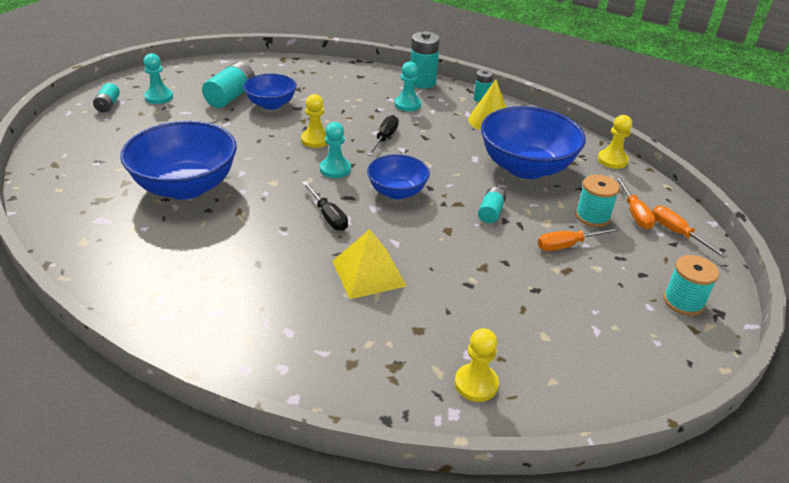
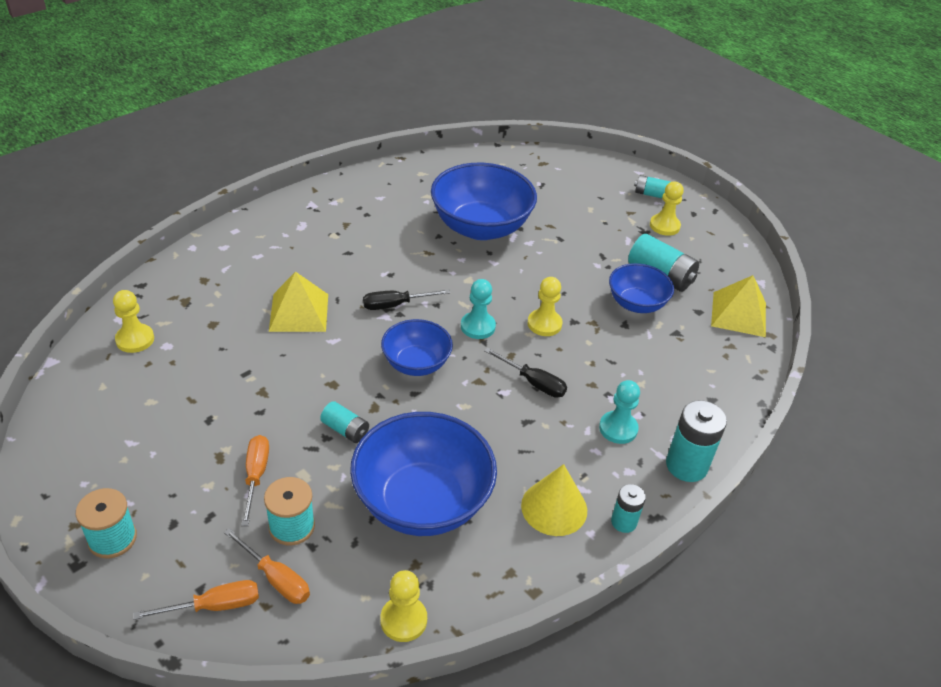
camera: 105 degrees right, 5 degrees up
turquoise pawn [143,53,173,104] -> yellow pawn [650,181,684,236]
orange screwdriver [615,176,656,229] -> orange screwdriver turned 150 degrees counterclockwise [224,528,310,604]
none -> yellow pyramid [711,275,766,337]

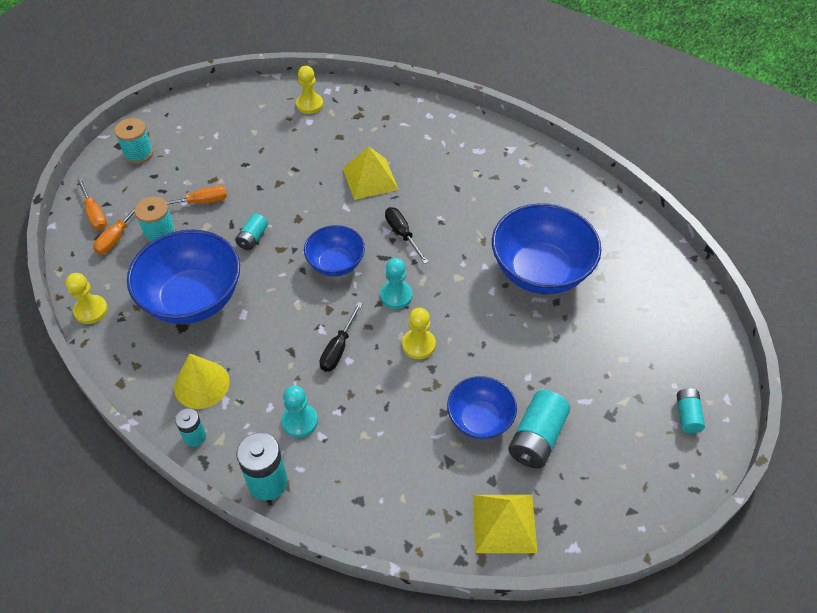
camera: 80 degrees right, 10 degrees up
yellow pawn [650,181,684,236] -> none

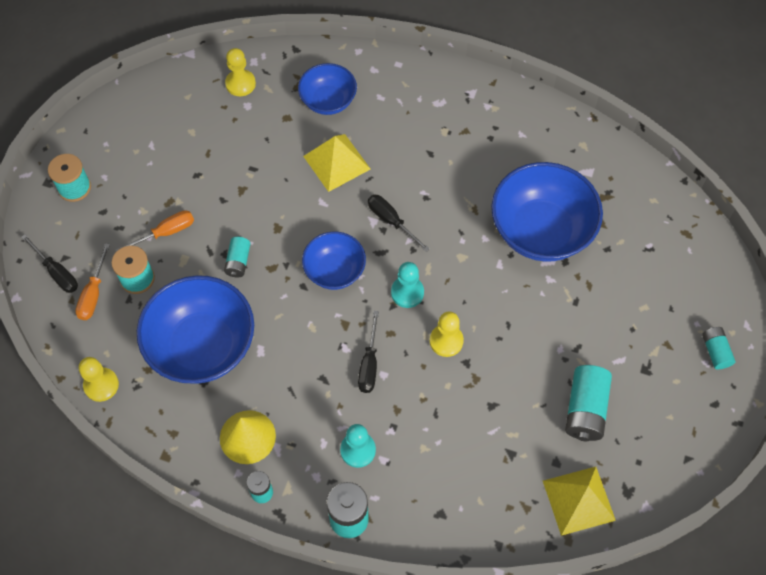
camera: 15 degrees left, 10 degrees up
orange screwdriver [76,177,107,230] -> black screwdriver [21,234,78,293]
blue bowl [447,376,517,439] -> blue bowl moved to [298,63,357,115]

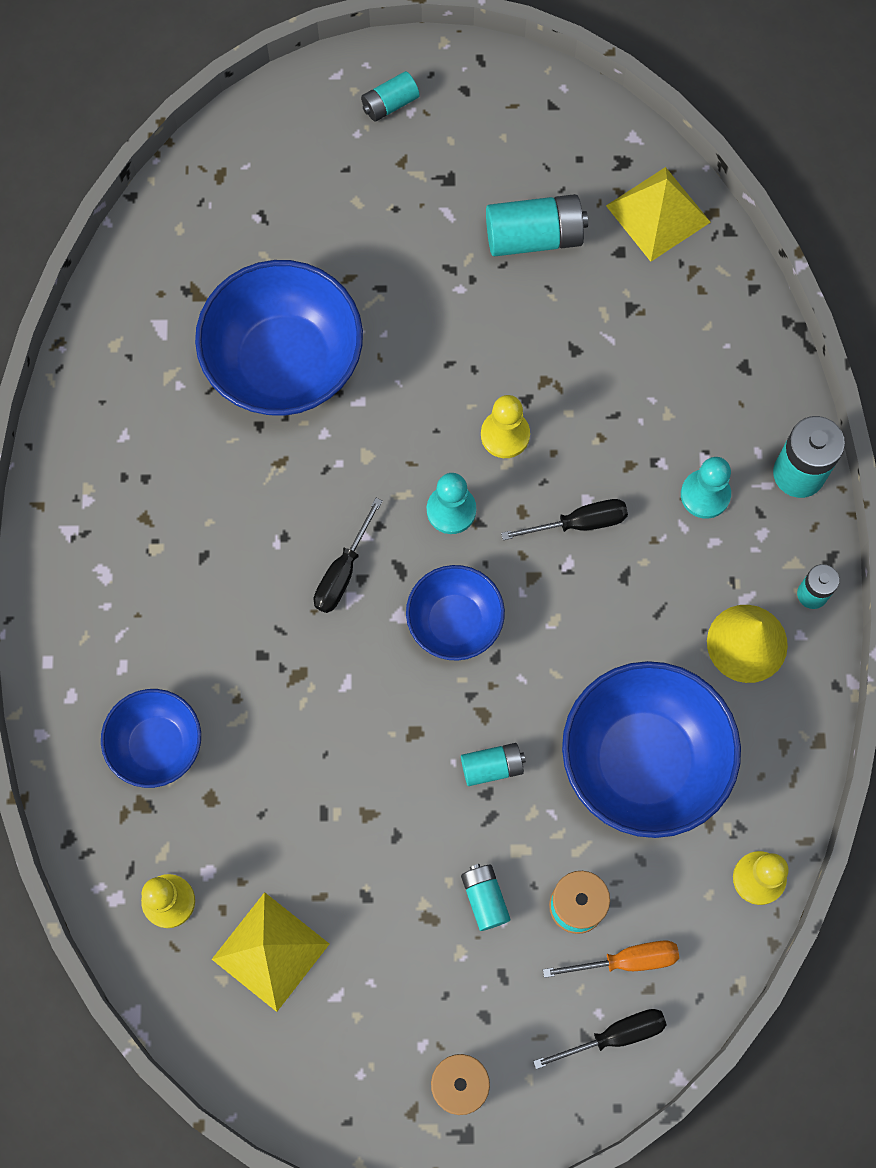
camera: 110 degrees left, 10 degrees up
black screwdriver [21,234,78,293] -> black screwdriver turned 45 degrees clockwise [533,1009,666,1069]
orange screwdriver [116,210,194,252] -> turquoise battery [461,864,510,931]
yellow pyramid [303,134,370,192] -> yellow pyramid moved to [212,892,329,1012]

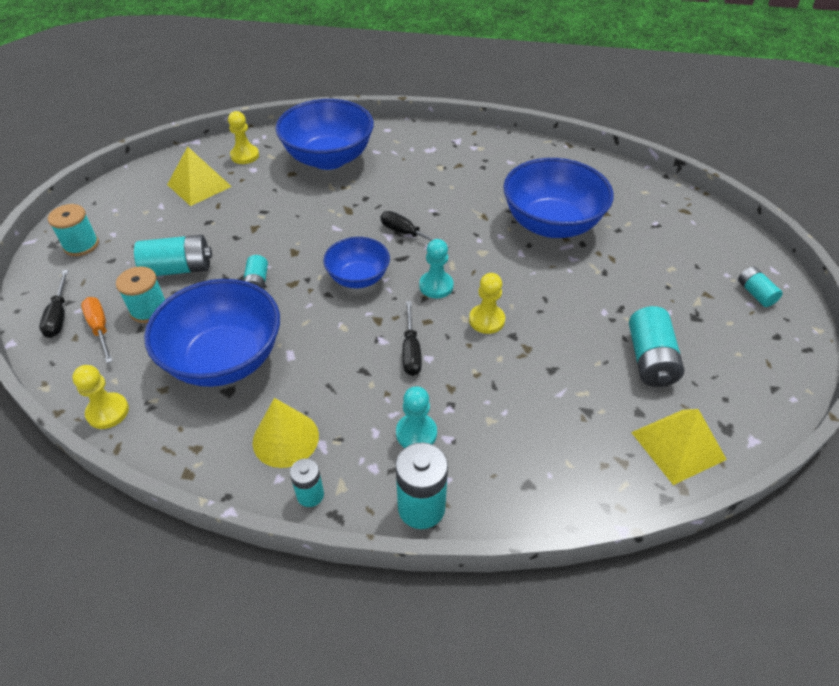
camera: 100 degrees right, 25 degrees down
blue bowl [101,689,201,788] -> blue bowl [275,99,374,170], size x1.74
turquoise battery [461,864,510,931] -> turquoise battery [134,235,212,276], size x1.72
orange screwdriver [543,940,679,978] -> orange screwdriver turned 150 degrees clockwise [81,297,113,363]

